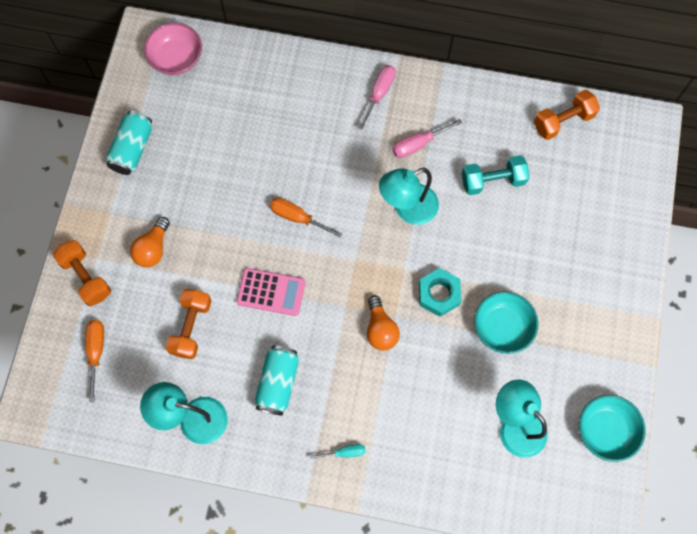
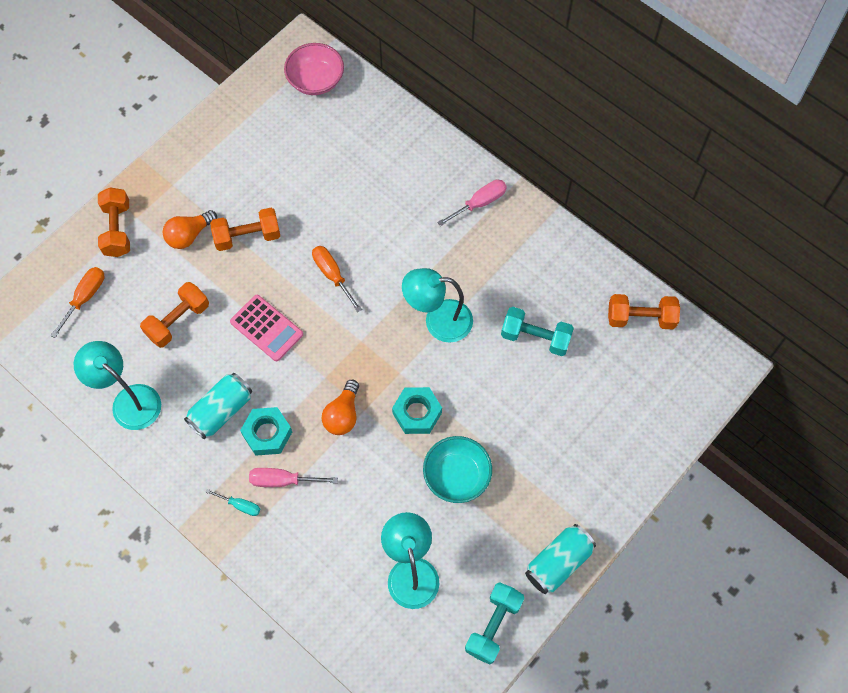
camera: 30 degrees right, 5 degrees down
turquoise can [106,111,152,175] -> turquoise can moved to [525,524,596,594]
pink screwdriver [393,119,462,158] -> pink screwdriver moved to [249,468,338,487]
turquoise bowl [579,395,646,462] -> turquoise dumbbell [465,582,524,665]
none -> orange dumbbell [210,208,280,251]
none -> turquoise nut [240,407,292,456]

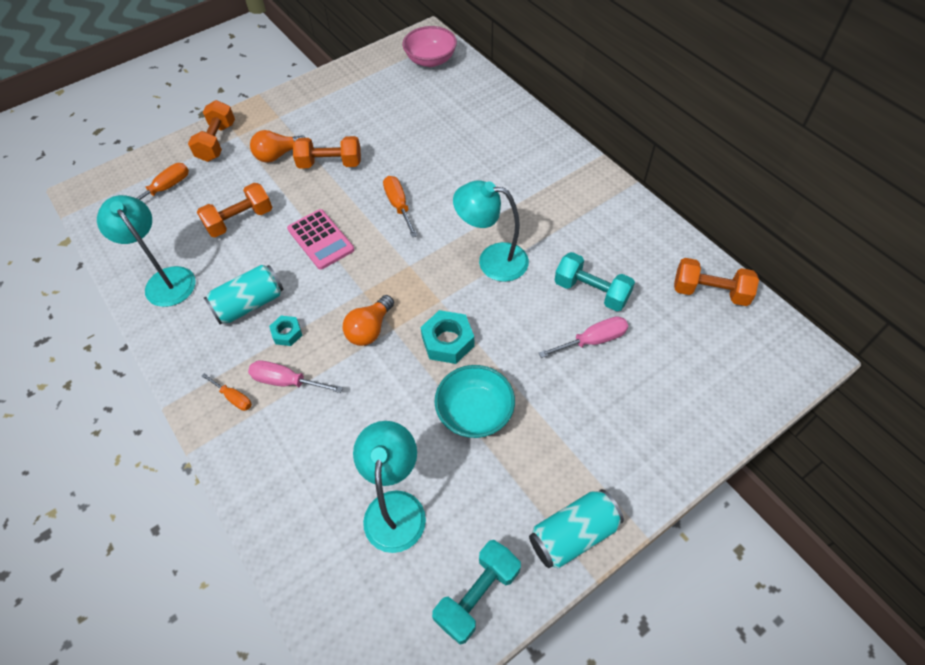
camera: 15 degrees right, 10 degrees down
turquoise screwdriver [206,489,260,516] -> orange screwdriver [202,373,252,411]
turquoise nut [240,407,292,456] -> turquoise nut [269,316,302,346], size x0.60
pink screwdriver [437,180,507,226] -> pink screwdriver moved to [539,316,628,358]

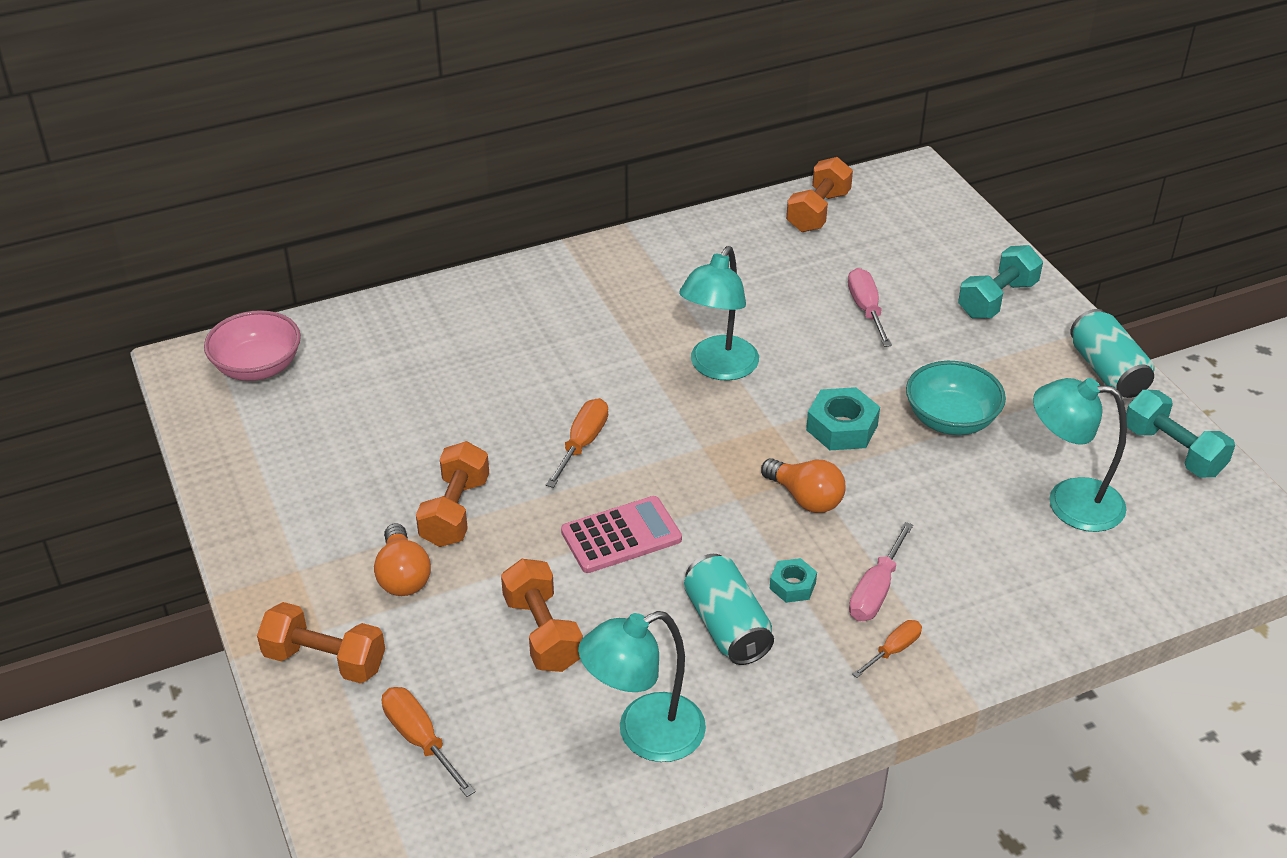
camera: 80 degrees left, 15 degrees down
orange screwdriver [383,176,417,237] -> orange screwdriver turned 120 degrees clockwise [546,398,608,488]
turquoise dumbbell [555,252,635,311] -> turquoise dumbbell moved to [958,245,1043,319]

